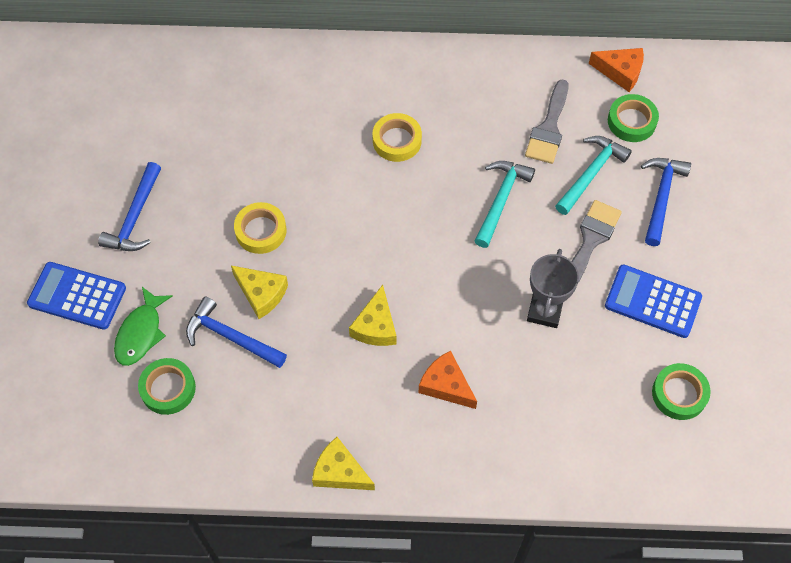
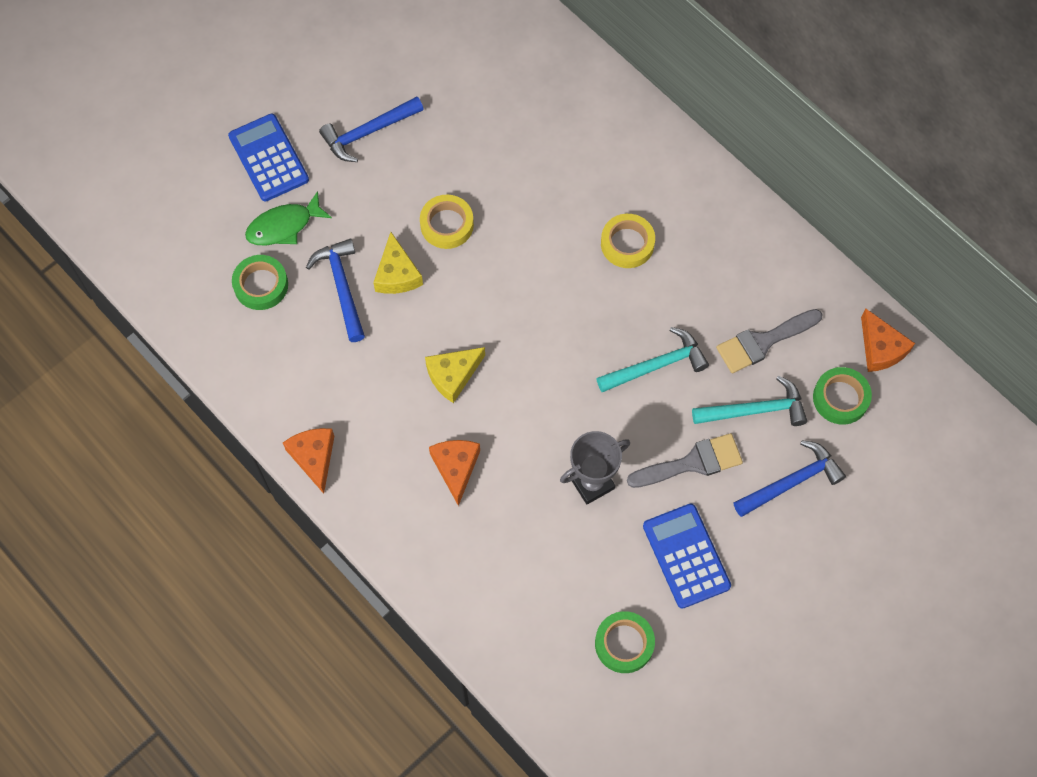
camera: 45 degrees right, 5 degrees up
yellow cheese [312,437,375,490] -> orange cheese [283,428,334,494]

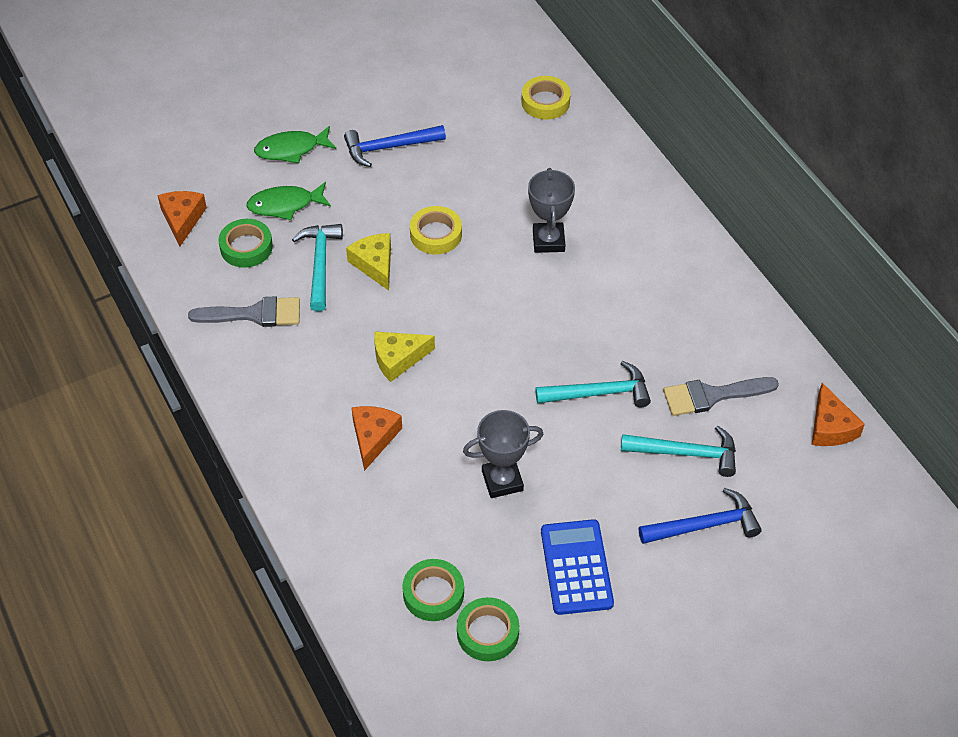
camera: 15 degrees right, 15 degrees down
blue calculator [228,114,309,202] -> green fish [254,126,336,163]
orange cheese [283,428,334,494] -> orange cheese moved to [158,191,207,247]
blue hammer [306,238,365,342] -> turquoise hammer [292,224,343,311]
yellow cheese [373,232,423,294] -> yellow cheese turned 150 degrees clockwise [346,233,391,291]
yellow tape [601,214,655,268] -> yellow tape moved to [522,76,571,120]
grey brush [627,433,743,488] -> grey brush moved to [188,296,300,327]
green tape [813,367,872,424] -> green tape moved to [402,559,464,621]
none -> grey trophy [528,168,575,253]

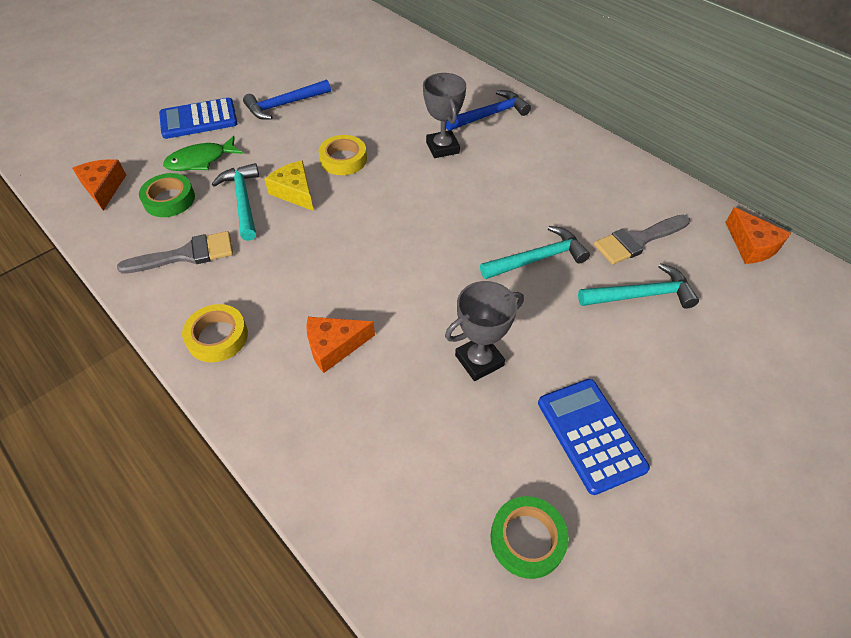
camera: 15 degrees left, 0 degrees up
green fish [254,126,336,163] -> blue calculator [159,98,238,139]
orange cheese [351,406,402,471] -> orange cheese turned 105 degrees counterclockwise [306,317,375,373]
yellow cheese [374,331,435,382] -> none
green tape [402,559,464,621] -> none
yellow tape [522,76,571,120] -> yellow tape moved to [182,304,248,362]
blue hammer [639,488,762,544] -> blue hammer moved to [446,90,531,131]

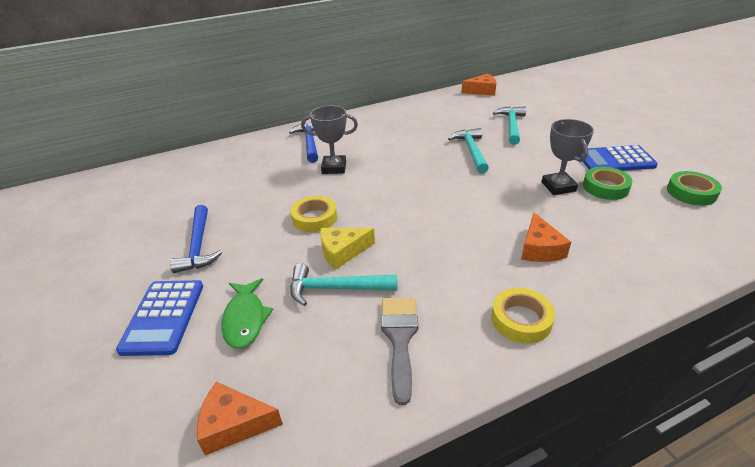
camera: 70 degrees left, 15 degrees down
green tape [139,173,195,217] -> green tape moved to [583,167,633,200]
grey brush [594,215,690,265] -> none

